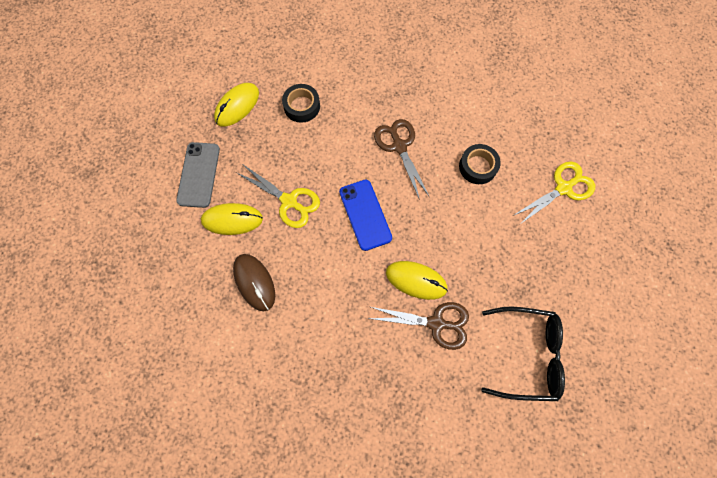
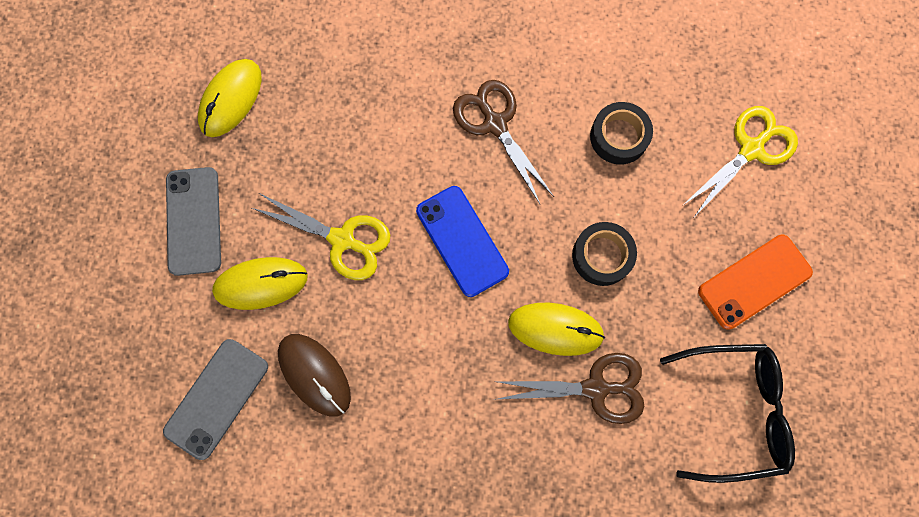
camera: 10 degrees left, 5 degrees up
black tape [282,84,320,123] -> black tape moved to [572,222,637,286]
none -> grey phone [163,339,268,460]
none -> orange phone [698,235,813,330]

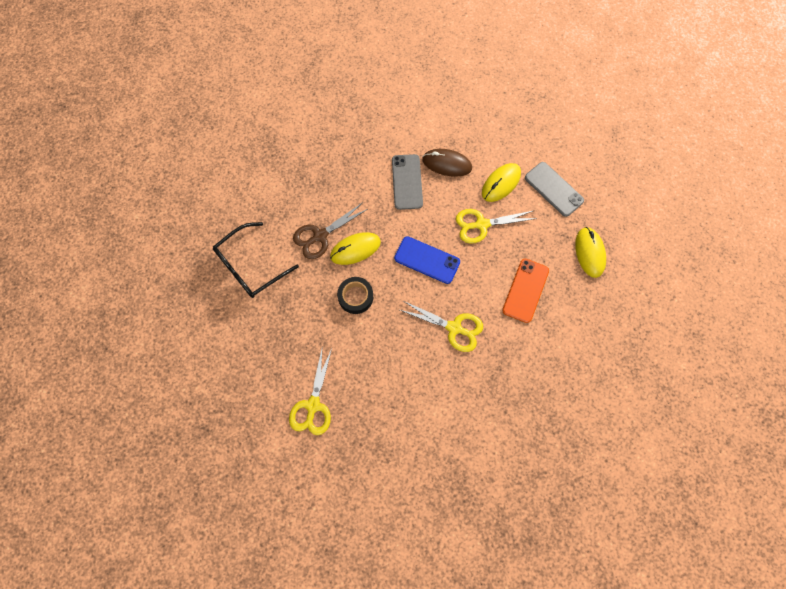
camera: 145 degrees right, 5 degrees down
grey phone [163,339,268,460] -> grey phone moved to [392,154,423,210]
brown scissors [453,80,554,204] -> yellow scissors [400,301,483,352]
black tape [590,102,653,165] -> none
orange phone [698,235,813,330] -> orange phone moved to [502,259,549,323]

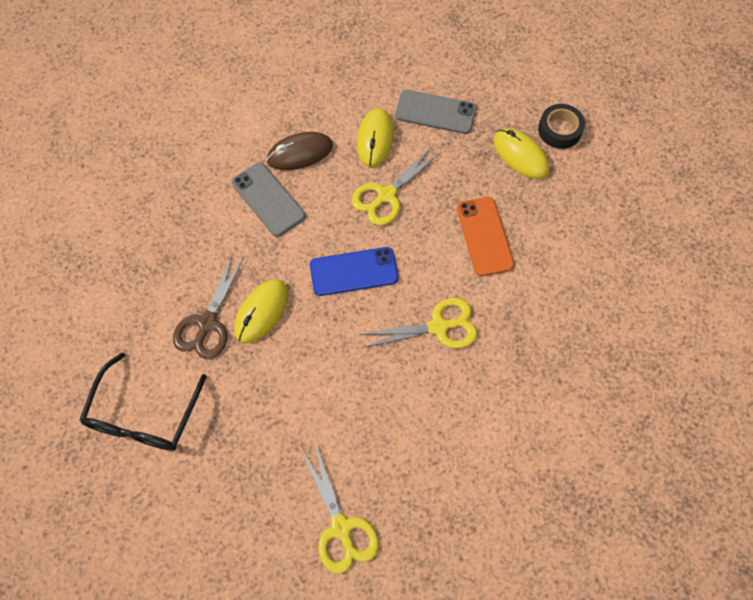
camera: 35 degrees left, 5 degrees down
black tape [337,277,373,314] -> black tape moved to [538,104,585,149]

